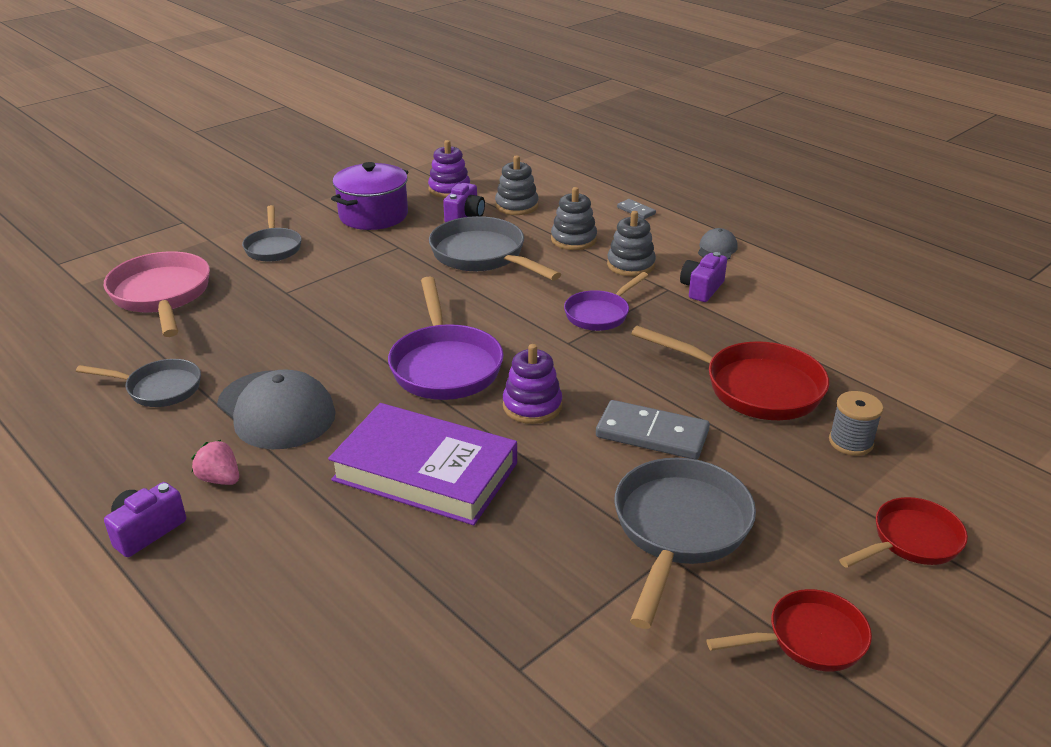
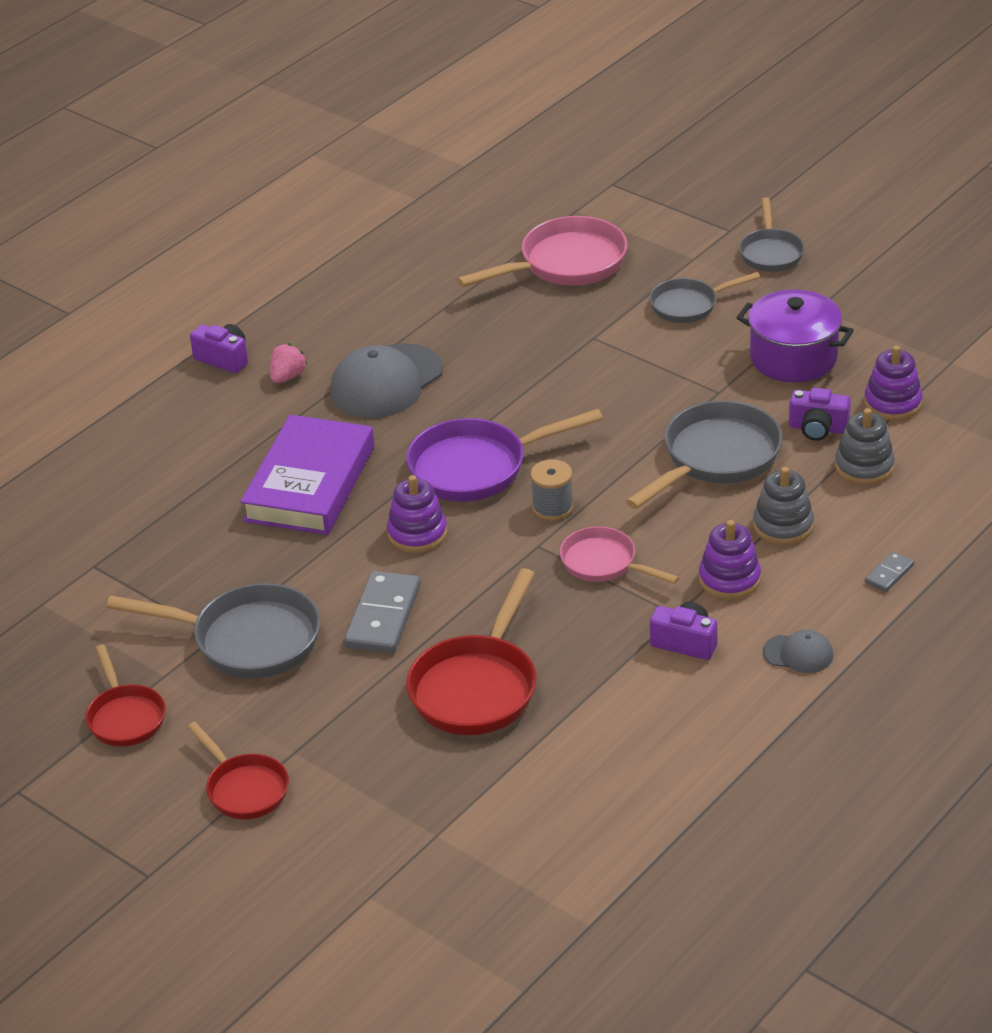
camera: 85 degrees right, 5 degrees up
grey pan [76,359,201,407] -> grey pan moved to [739,197,804,272]
purple pan [564,272,649,331] -> pink pan [560,526,679,584]
grey stacking toy [607,211,656,277] -> purple stacking toy [699,520,761,600]
grey spool [829,391,883,456] -> grey spool moved to [531,459,574,521]

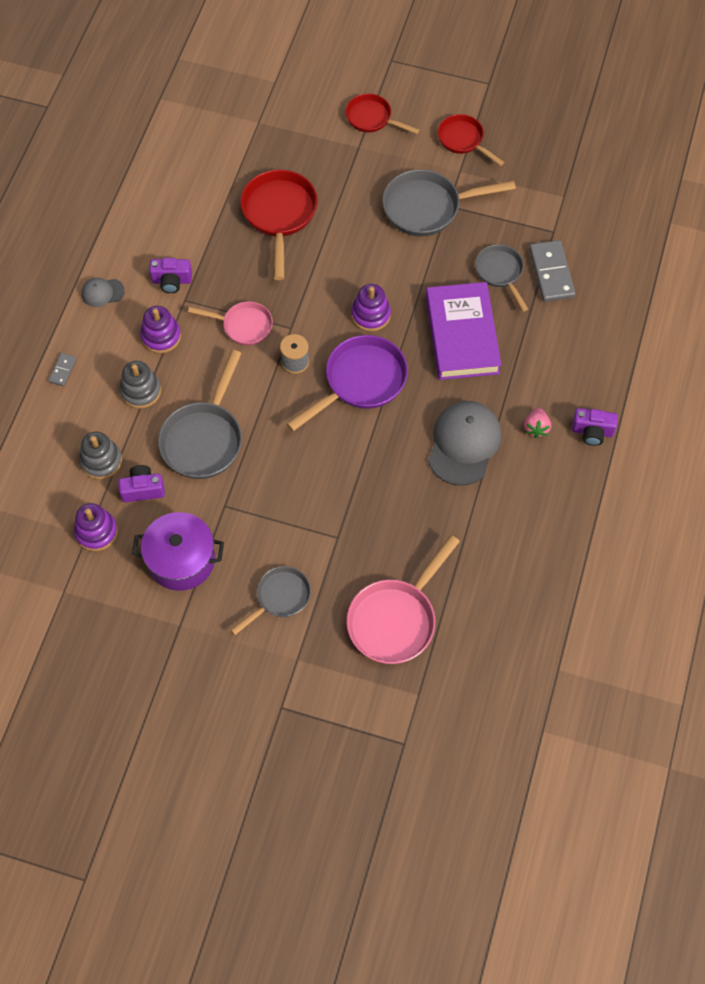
camera: 155 degrees right, 25 degrees up
grey domino [344,571,421,653] -> grey domino moved to [529,240,576,302]
grey pan [739,197,804,272] -> grey pan moved to [475,244,528,312]

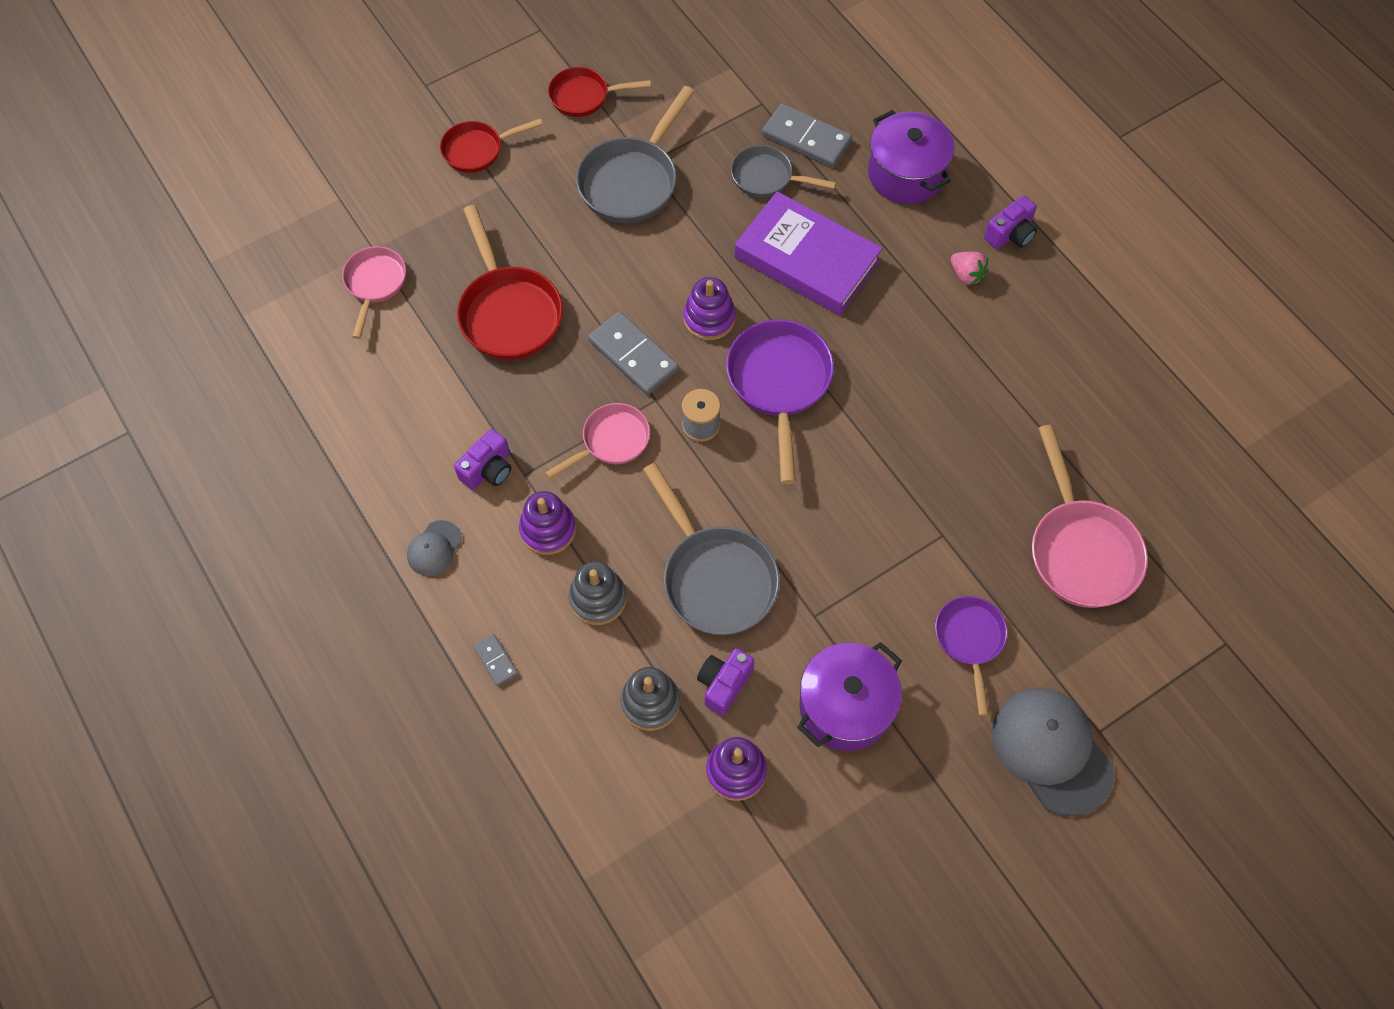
camera: 50 degrees left, 0 degrees up
grey pan [230,566,311,635] -> purple pan [935,596,1008,716]
red pan [240,170,318,280] -> red pan turned 150 degrees counterclockwise [457,205,563,360]
grey cap [428,401,502,486] -> grey cap moved to [992,688,1114,816]
none -> pink pan [342,246,406,339]
none -> grey domino [588,311,679,395]
none -> purple pot [868,110,955,204]

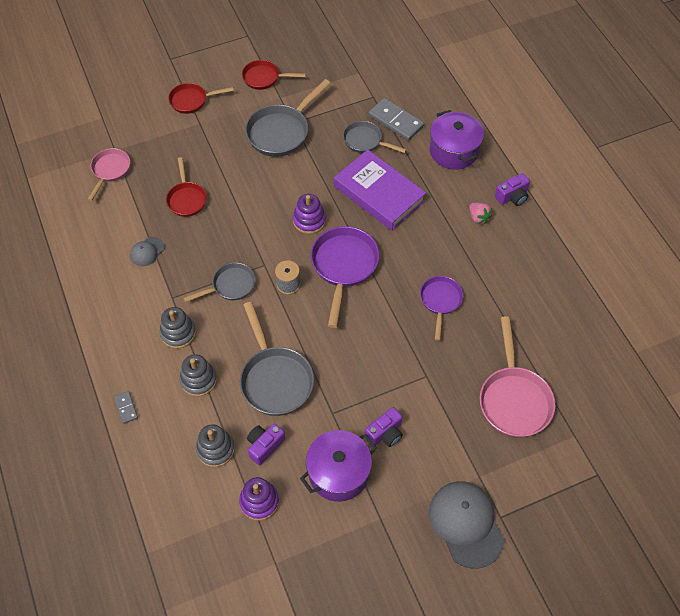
camera: 10 degrees right, 5 degrees down
grey cap [407,520,462,576] -> grey cap moved to [130,237,165,266]
purple camera [454,429,511,490] -> purple camera moved to [365,407,403,447]
red pan [457,205,563,360] -> red pan [166,157,207,217], size x0.62
purple stacking toy [519,491,576,555] -> grey stacking toy [159,307,196,349]
pink pan [545,403,650,479] -> grey pan [184,262,255,302]
grey domino [588,311,679,395] -> none
purple pan [935,596,1008,716] -> purple pan moved to [420,276,463,341]

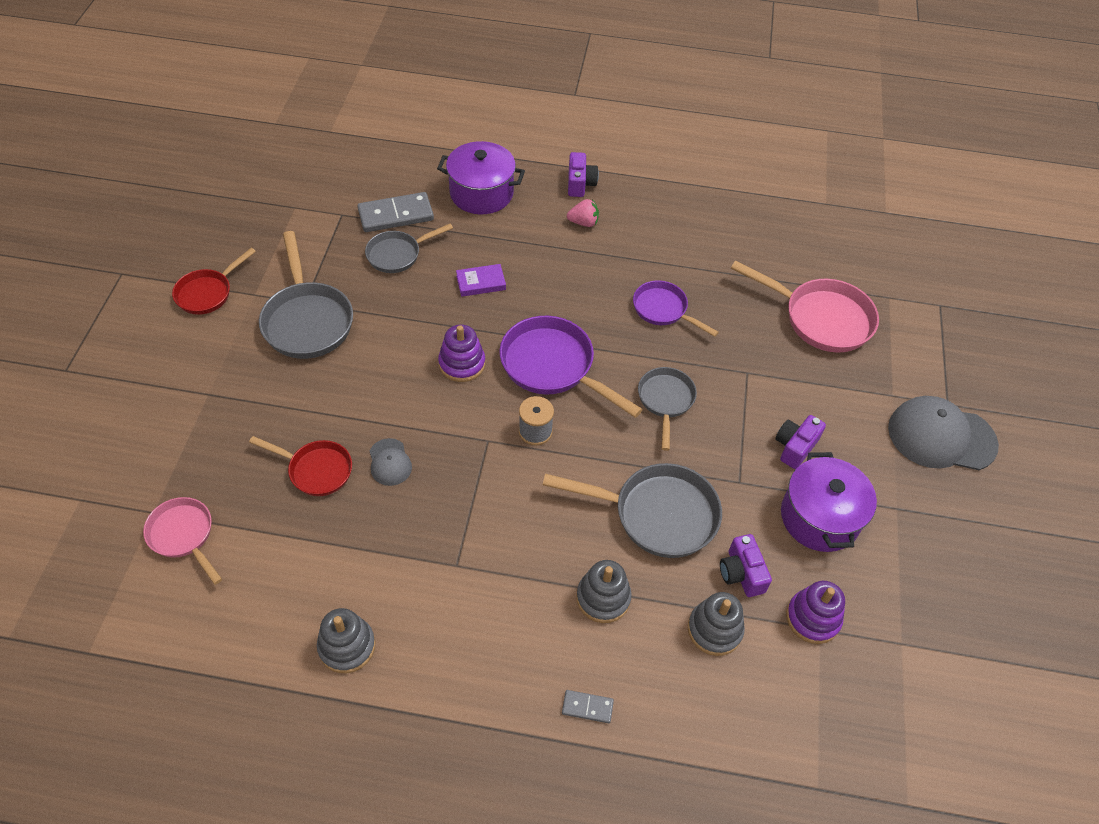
camera: 60 degrees left, 5 degrees down
grey cap [130,237,165,266] -> grey cap moved to [370,438,412,486]
grey stacking toy [159,307,196,349] -> grey stacking toy moved to [317,608,376,673]
red pan [168,83,234,114] -> none
grey pan [184,262,255,302] -> grey pan moved to [638,367,697,451]
purple book [334,150,426,231] -> purple book [456,264,506,297], size x0.42
purple camera [365,407,403,447] -> purple camera turned 135 degrees counterclockwise [775,415,826,469]

